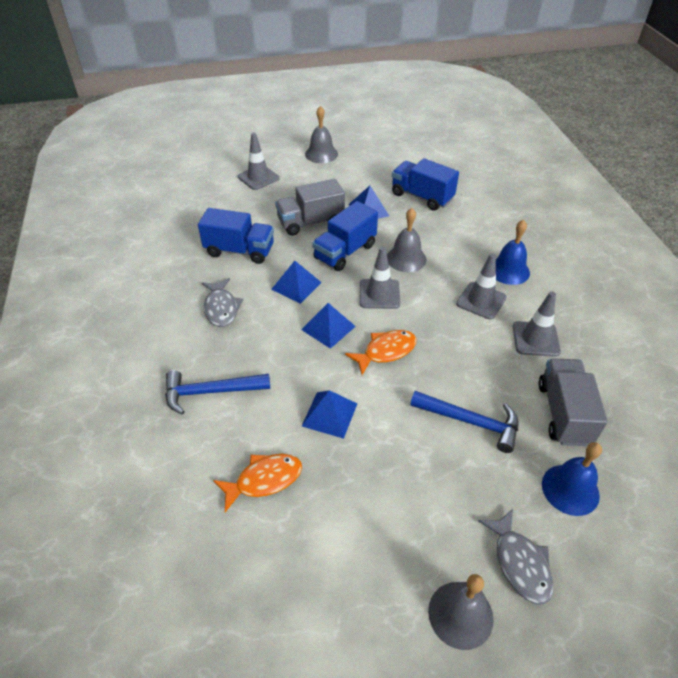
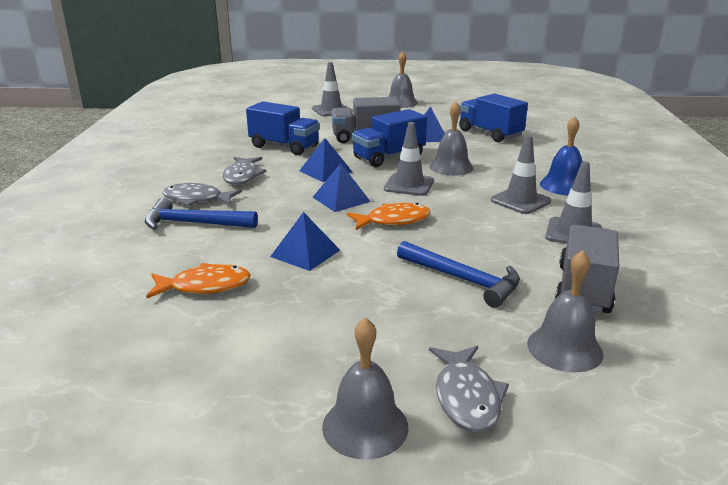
camera: 15 degrees right, 20 degrees down
blue bell [542,442,602,516] -> grey bell [527,250,603,372]
none -> grey fish [162,183,242,206]

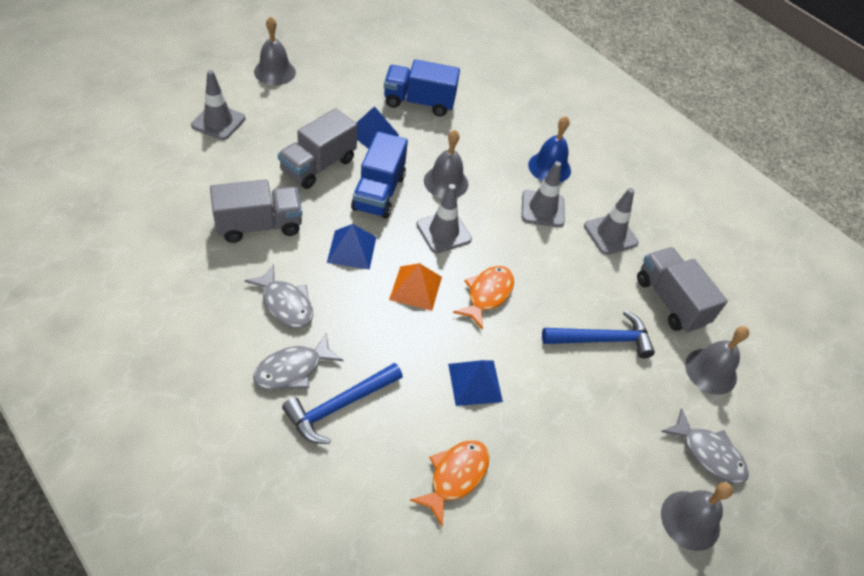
camera: 50 degrees left, 25 degrees up
blue truck [246,101,320,155] -> grey truck [210,180,302,243]
blue pyramid [312,163,371,212] -> orange pyramid [389,263,442,311]

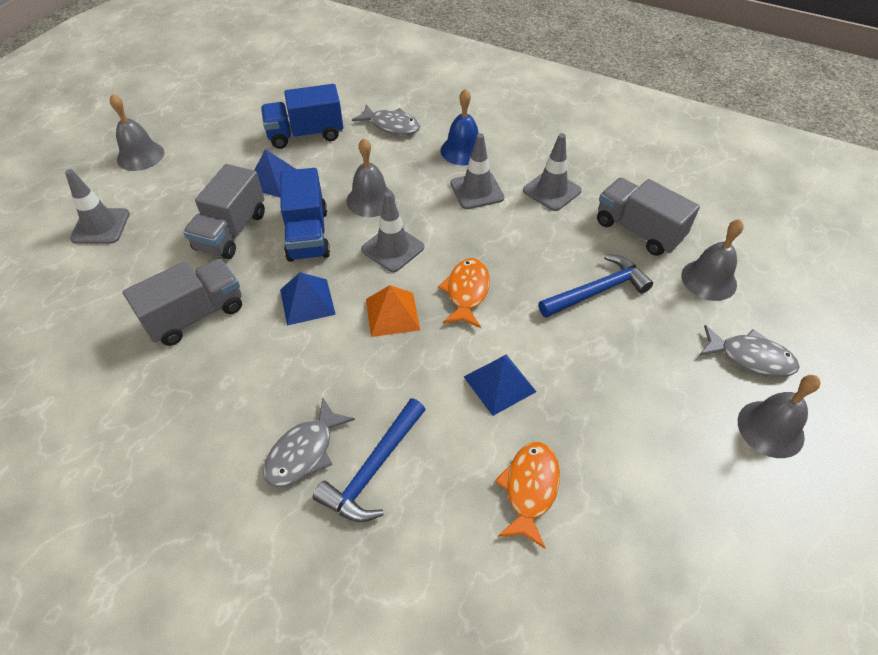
camera: 15 degrees left, 0 degrees up
grey fish [244,264,313,328] -> grey fish moved to [352,105,420,135]

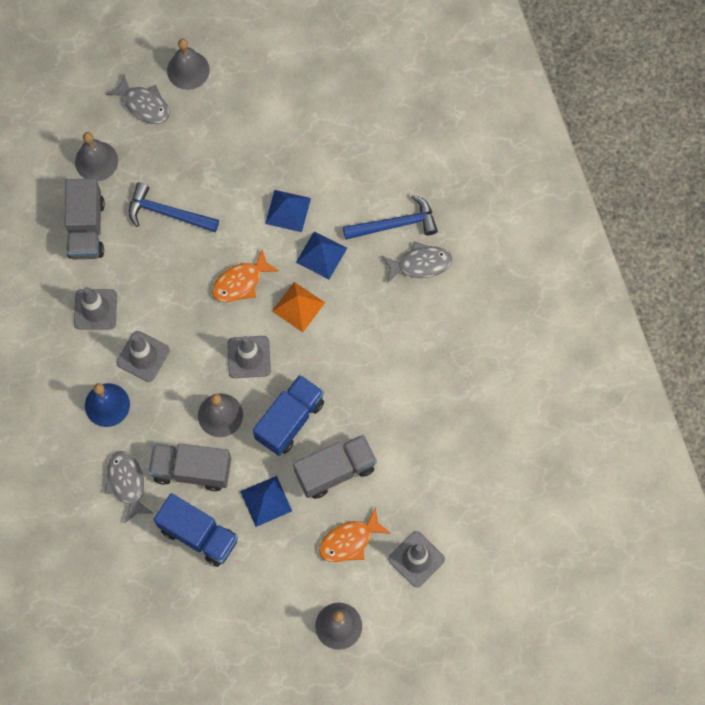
camera: 135 degrees left, 20 degrees up
grey truck [123,259,242,346] -> grey truck moved to [148,443,231,491]
blue pyramid [280,272,336,326] -> blue pyramid moved to [296,231,347,279]
orange fish [495,442,560,549] -> orange fish moved to [319,507,391,562]
grey fish [699,325,799,377] -> grey fish turned 150 degrees clockwise [106,74,170,124]

